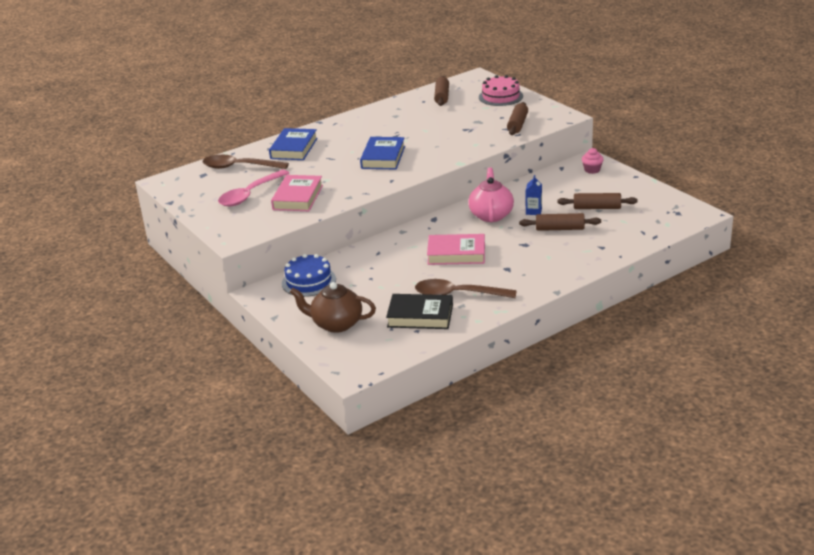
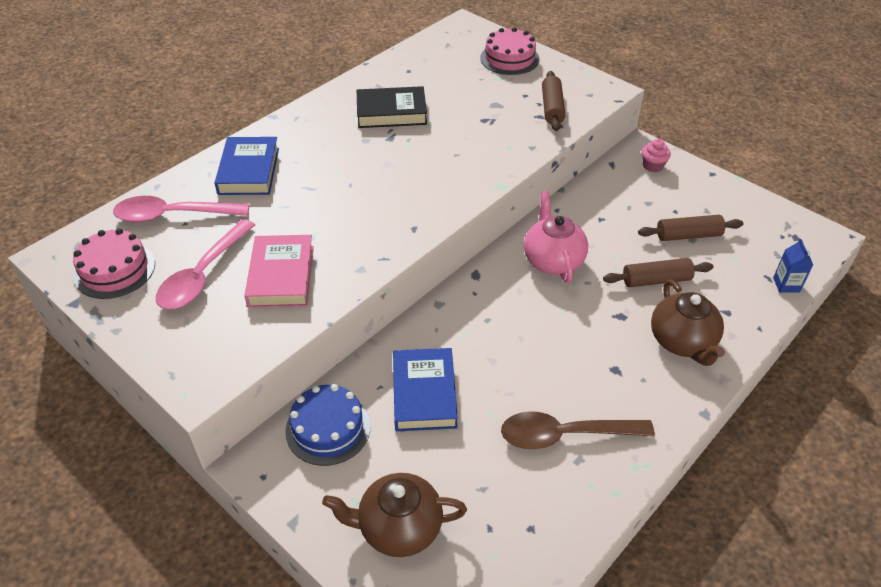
camera: 15 degrees left, 15 degrees up
brown spoon [203,155,289,169] -> pink spoon [113,196,249,223]
blue book [360,137,405,169] -> blue book moved to [393,348,458,431]
black book [386,294,453,329] -> black book moved to [357,86,427,128]
pink book [427,234,485,265] -> none
brown rolling pin [434,76,449,106] -> none
blue carton [526,175,542,215] -> blue carton moved to [773,239,813,293]
none -> pink cake [73,228,155,299]
none -> brown teapot [651,279,725,366]

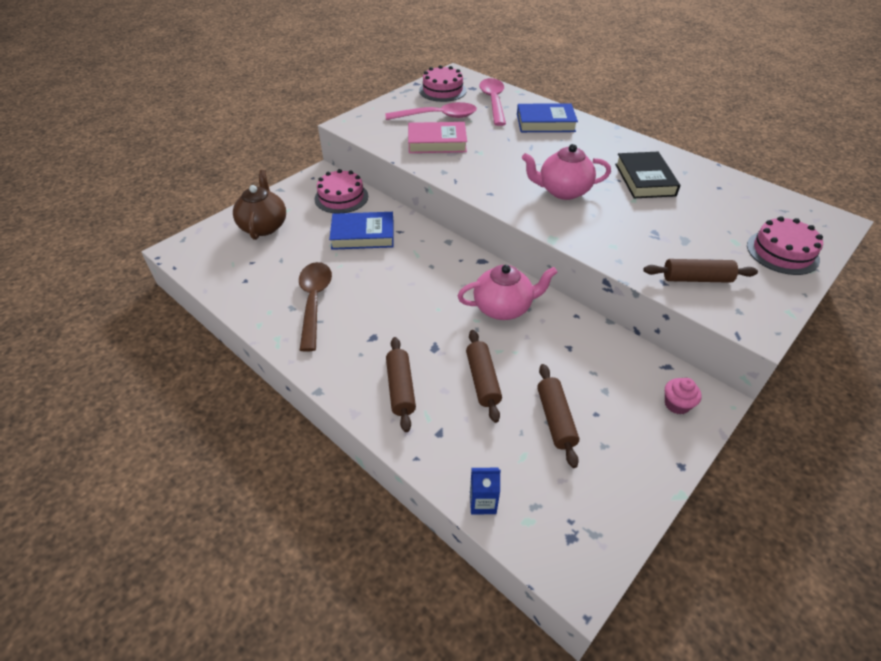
camera: 90 degrees right, 0 degrees up
pink spoon [156,219,255,310] -> pink spoon turned 150 degrees clockwise [385,102,477,120]
blue cake [285,384,371,466] -> pink cake [314,169,368,214]
brown teapot [651,279,725,366] -> brown rolling pin [386,337,416,432]
none -> pink teapot [522,144,611,200]

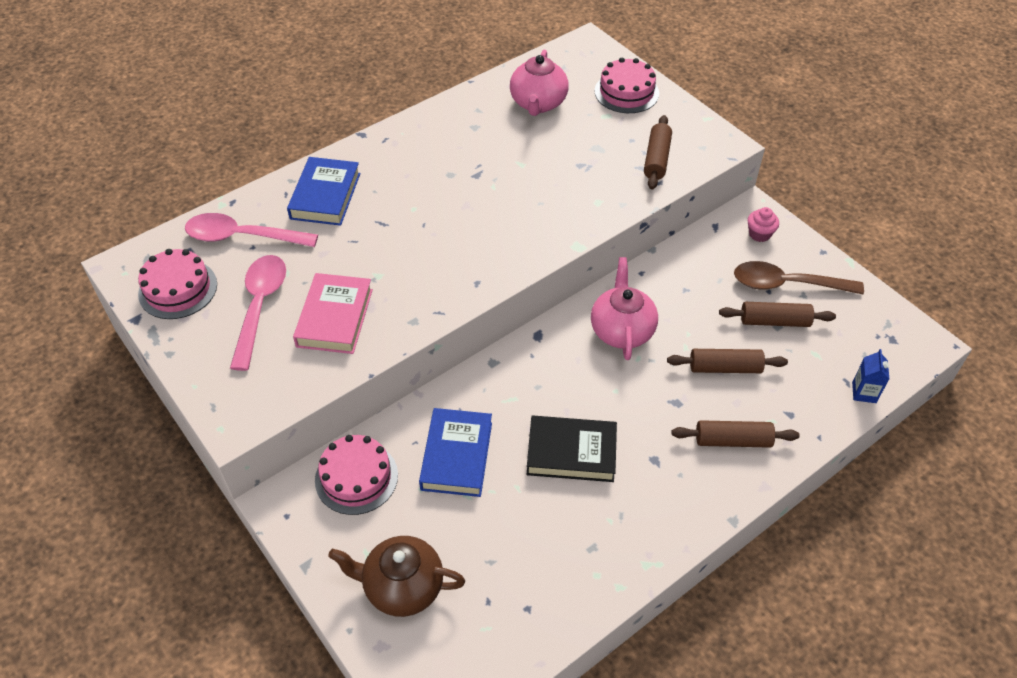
camera: 80 degrees left, 5 degrees up
brown spoon [299,262,332,352] -> brown spoon moved to [734,261,864,295]
pink teapot [522,144,611,200] -> pink teapot moved to [510,50,569,116]
black book [615,152,680,198] -> black book moved to [527,416,617,482]

